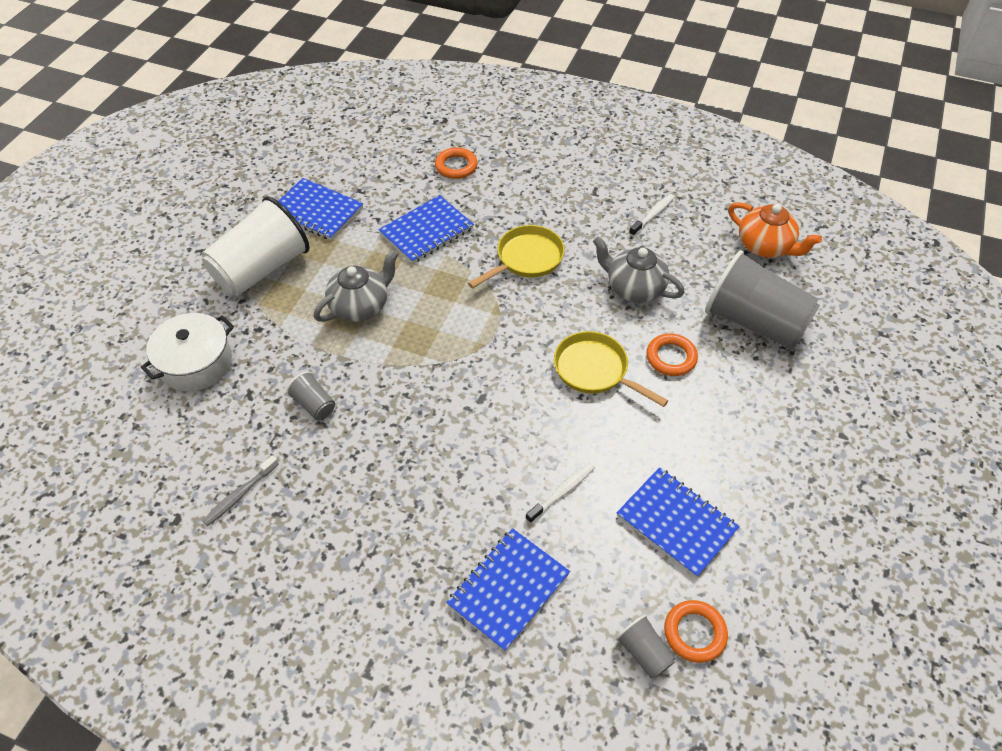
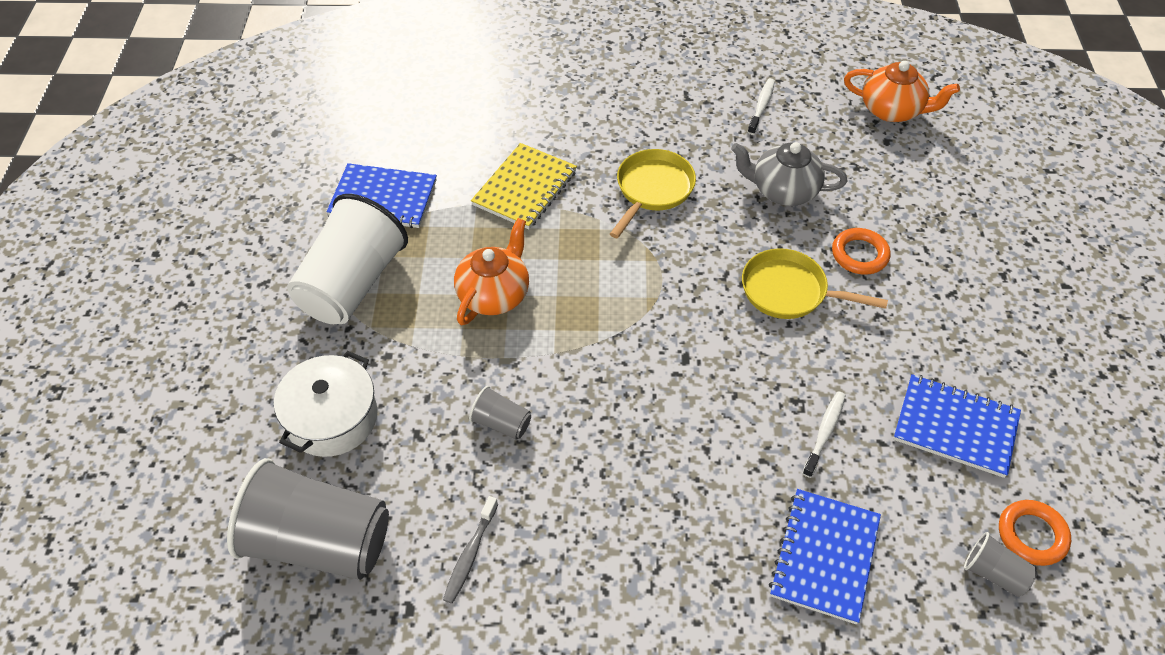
camera: 20 degrees left, 0 degrees up
grey teapot [314,250,398,322] -> orange teapot [454,218,529,325]
blue notebook [379,195,474,264] -> yellow notebook [471,143,577,229]
orange ring [435,147,478,179] -> none
grey cup [705,250,820,349] -> grey cup moved to [227,458,389,580]

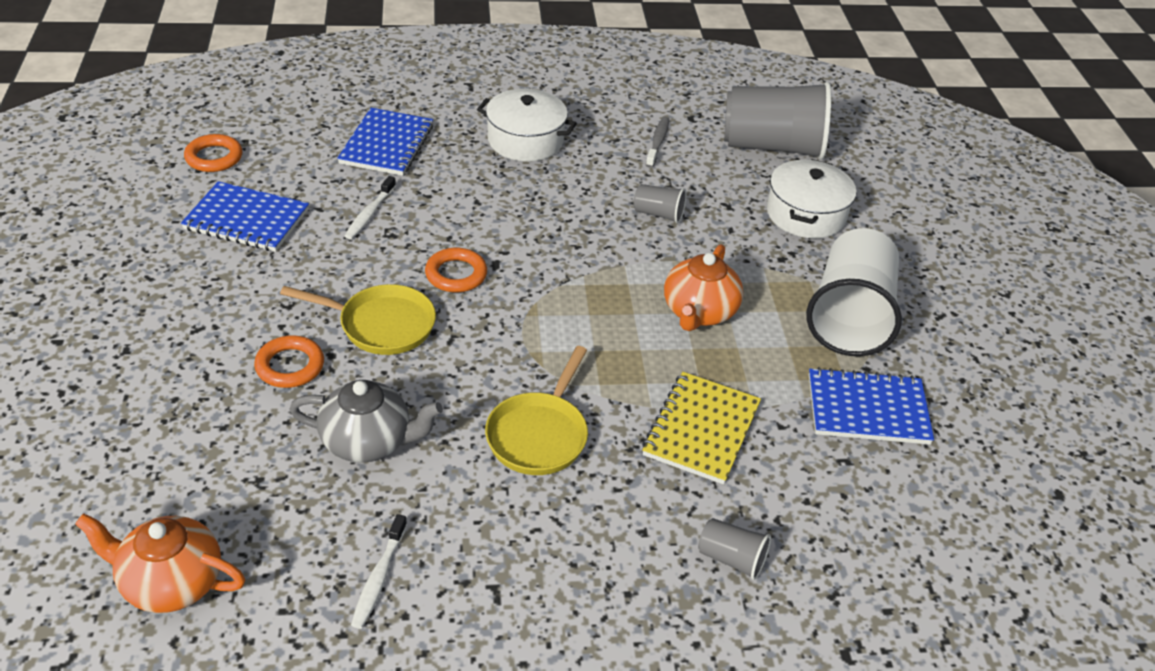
camera: 170 degrees right, 10 degrees down
grey cup [964,532,1037,597] -> grey cup moved to [698,518,771,580]
none -> orange ring [425,248,487,293]
none -> white pot [477,89,577,161]

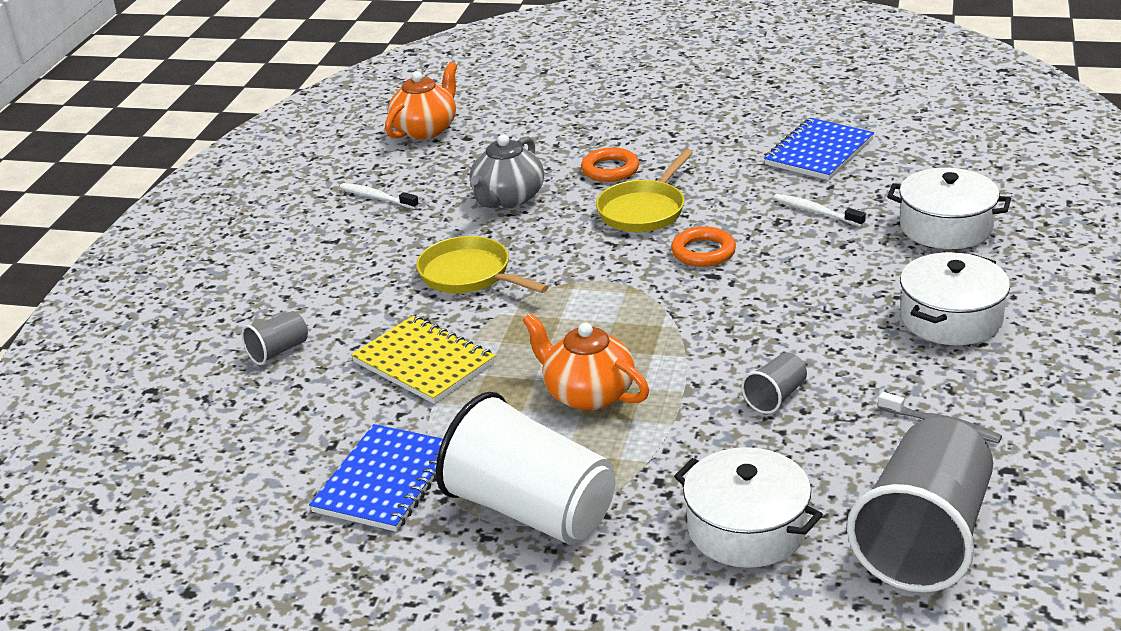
camera: 115 degrees right, 10 degrees down
orange ring [184,134,242,172] -> none
blue notebook [337,108,433,176] -> white pot [887,168,1011,249]

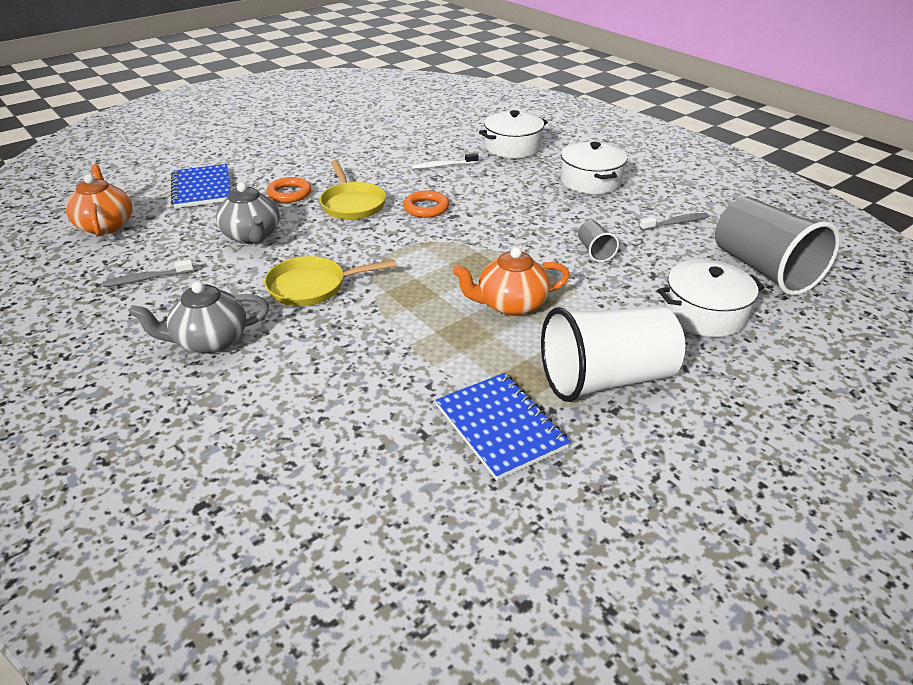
camera: 55 degrees left, 5 degrees up
grey cup [242,311,308,365] -> none
white toothbrush [340,183,419,209] -> grey toothbrush [103,260,194,287]
yellow notebook [351,316,496,404] -> none
blue notebook [764,118,874,180] -> blue notebook moved to [171,164,231,208]
none -> grey teapot [129,281,269,354]

